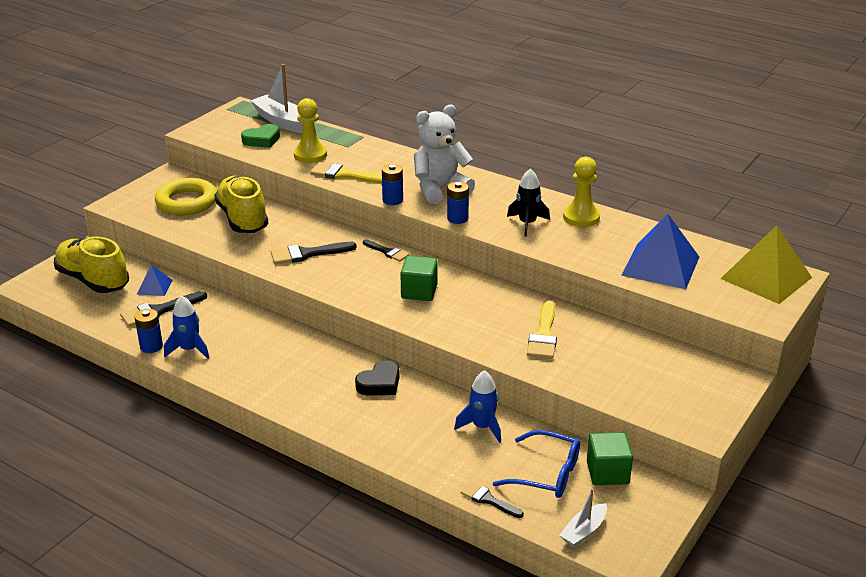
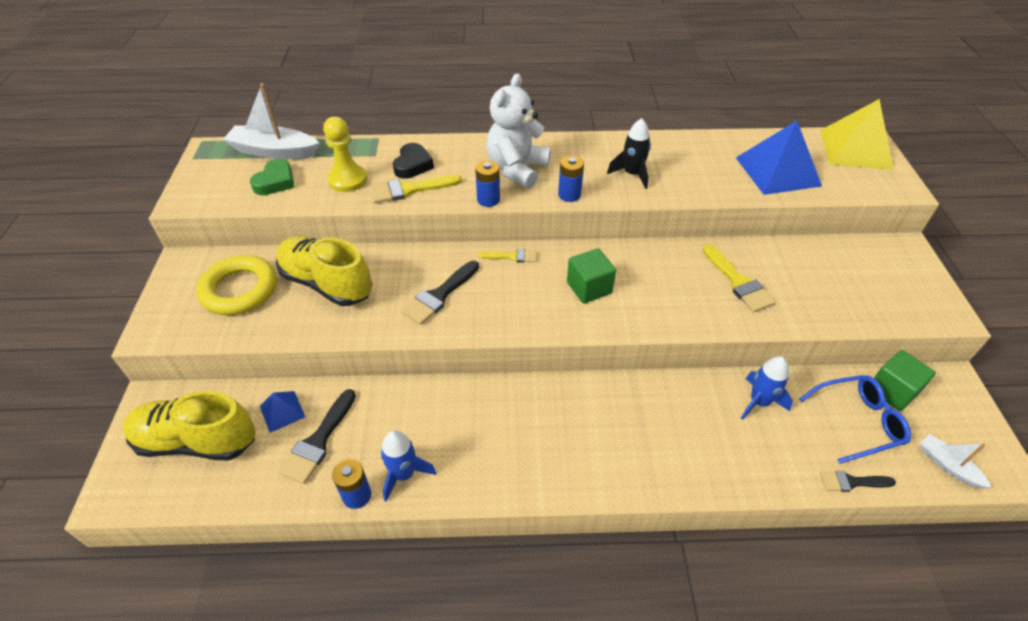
camera: 35 degrees left, 15 degrees up
black heart [355,360,400,396] -> black heart moved to [393,143,434,179]
black brush [363,240,409,262] -> yellow brush [478,248,537,263]
white boat [559,488,607,547] -> white boat turned 135 degrees clockwise [920,434,992,488]
yellow pawn [563,157,600,227] -> none

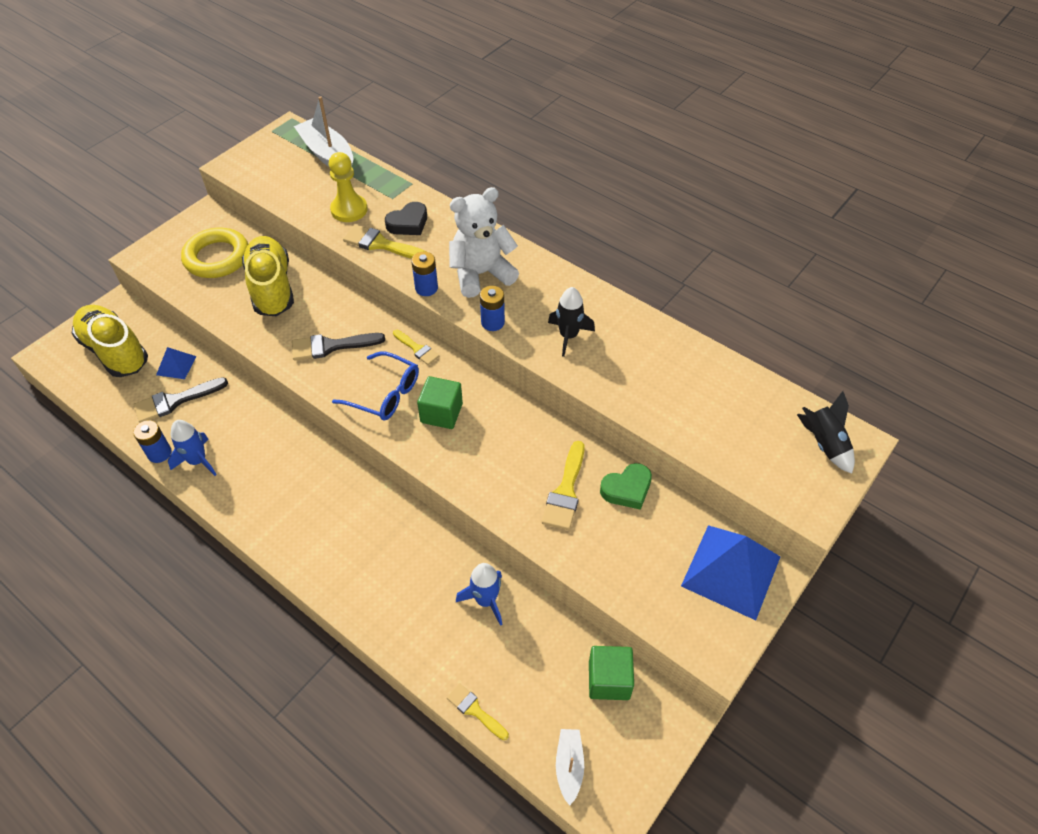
camera: 40 degrees right, 5 degrees up
green heart [250,159,294,195] -> green heart moved to [600,463,652,510]
blue pyramid [736,121,822,195] -> blue pyramid moved to [681,525,780,620]
blue glasses [799,375,911,464] -> blue glasses moved to [332,351,419,421]
yellow pyramid [820,99,894,170] -> black rocket [797,391,855,474]
black brush [820,471,896,492] -> yellow brush [447,683,509,740]

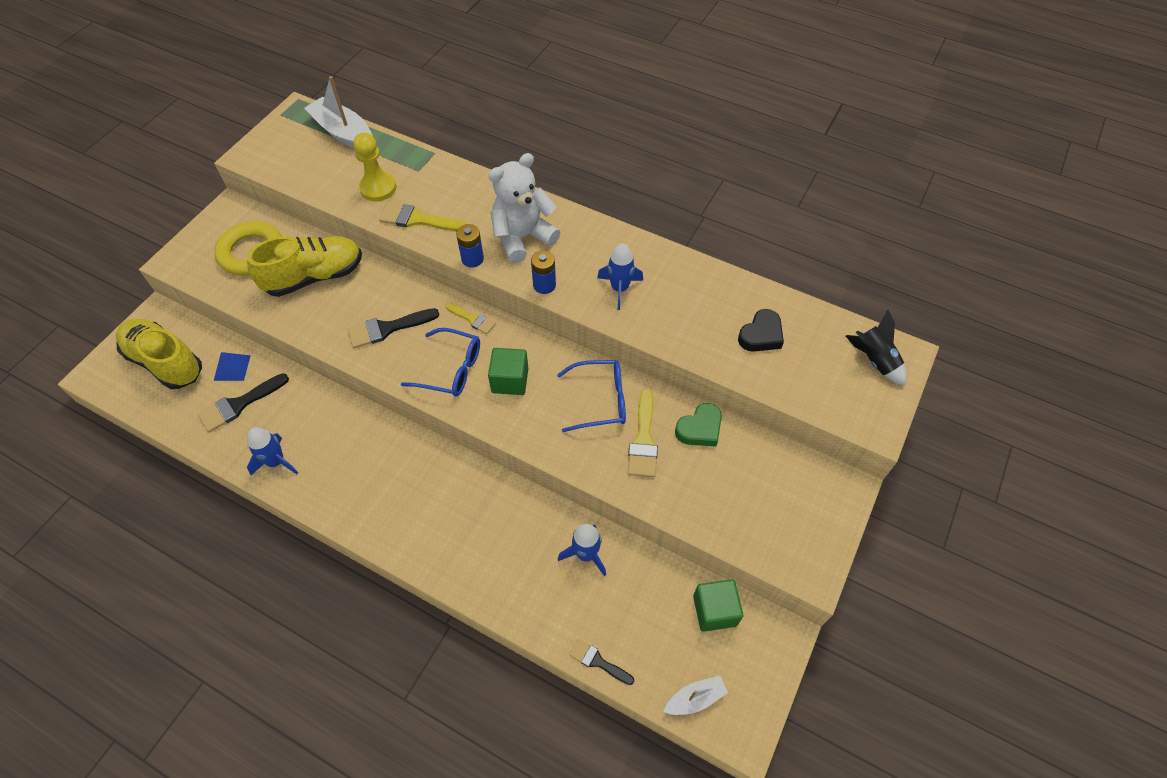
camera: 10 degrees left, 5 degrees up
blue battery [133,420,172,463] -> none
yellow shoe [242,236,294,316] -> yellow shoe turned 90 degrees clockwise [247,236,362,297]
black heart [385,202,427,235] -> black heart moved to [738,309,784,352]
yellow brush [447,683,509,740] -> black brush [569,639,634,685]
black rocket [548,287,595,357] -> blue rocket [597,243,643,310]
white boat [556,729,584,806] -> white boat turned 75 degrees clockwise [663,676,728,715]
blue pyramid [681,525,780,620] -> none
none -> blue glasses [557,360,626,432]

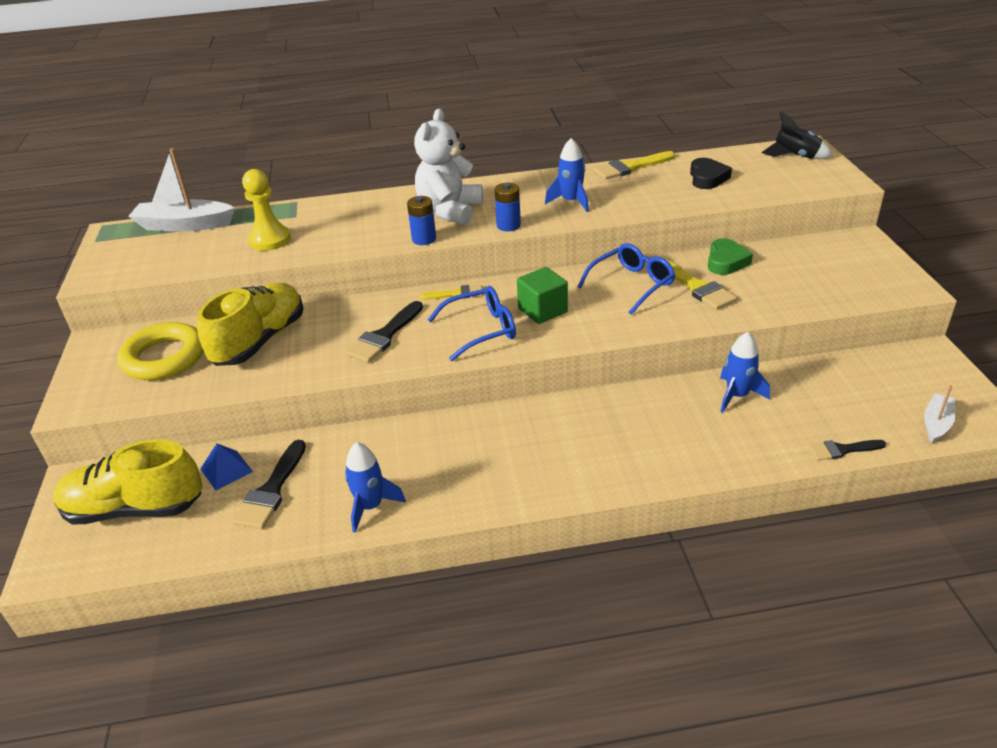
camera: 35 degrees left, 20 degrees down
yellow brush [379,203,467,231] -> yellow brush moved to [593,151,675,180]
green cube [693,579,743,632] -> none

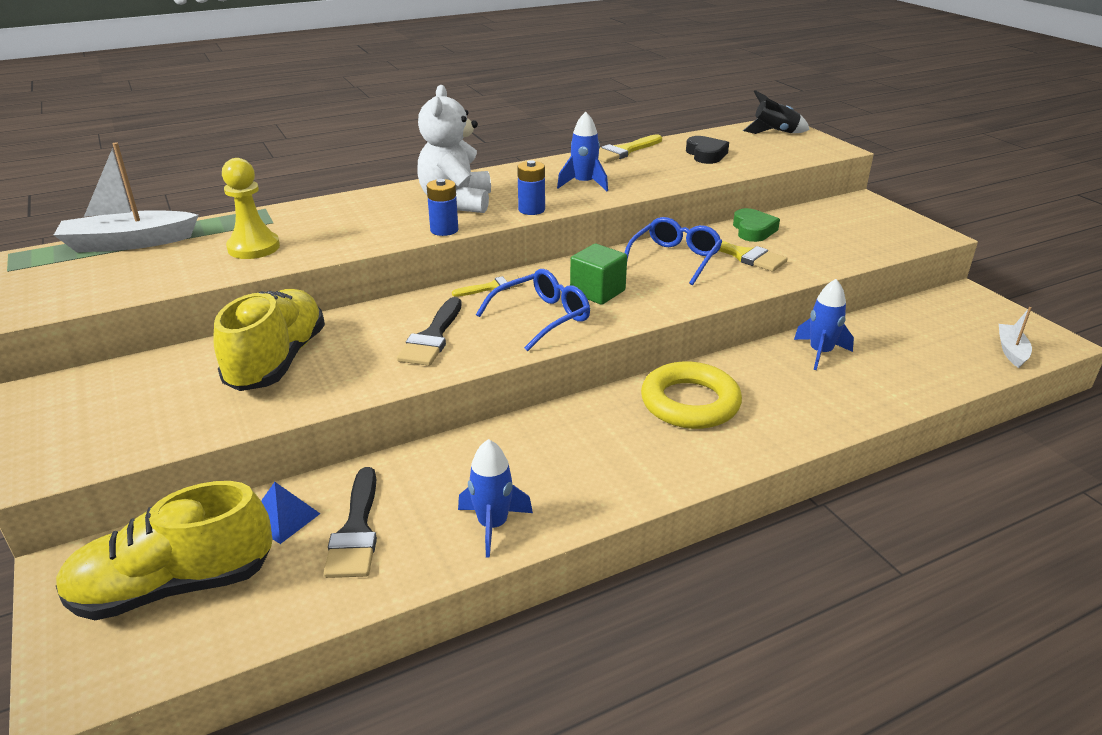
camera: 20 degrees left, 5 degrees down
yellow ring [117,322,204,380] -> yellow ring moved to [641,362,742,429]
black brush [809,440,886,460] -> none

